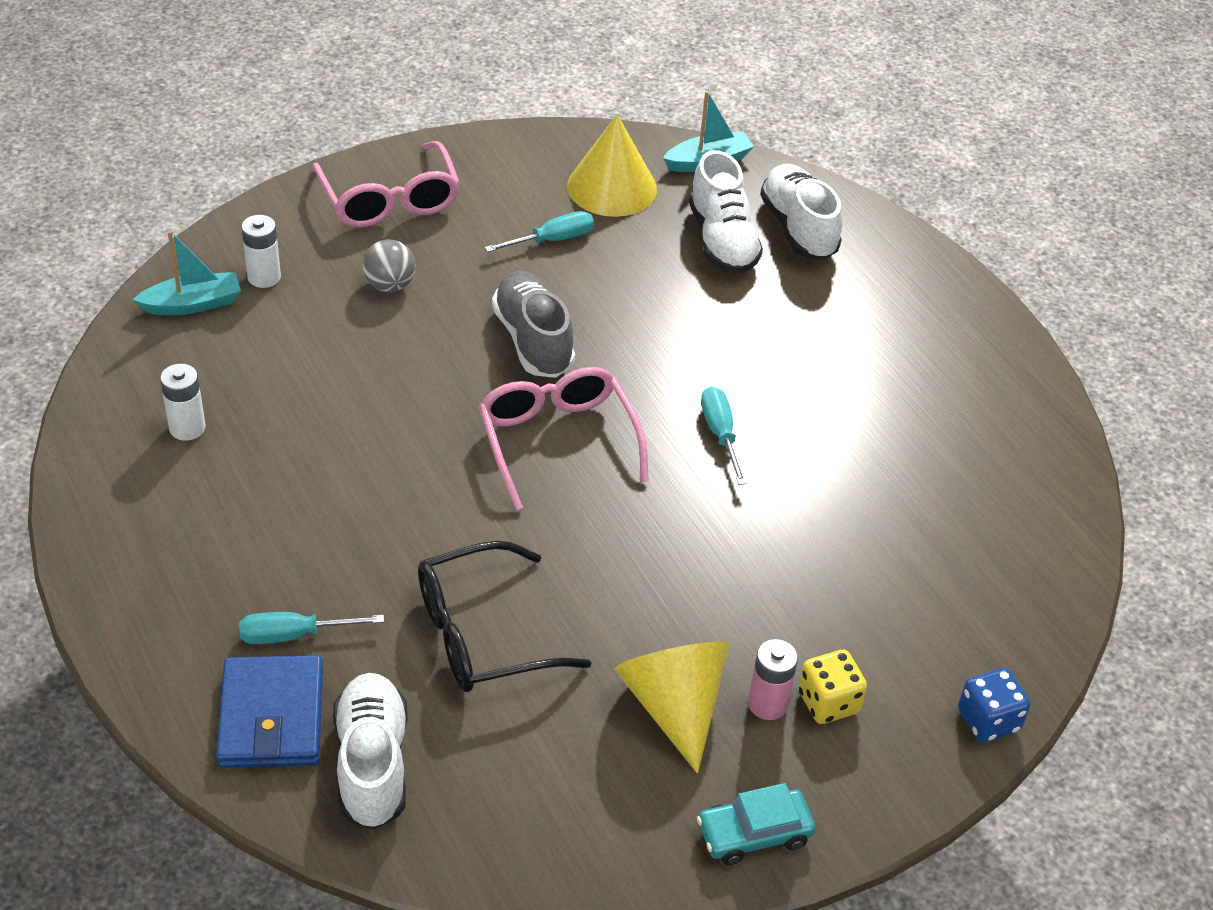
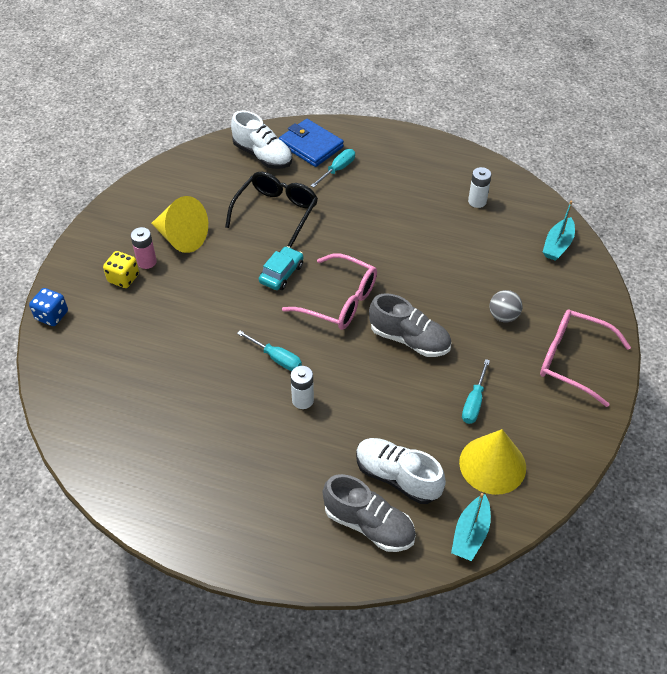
camera: 140 degrees right, 5 degrees up
white battery [241,215,281,288] -> white battery moved to [290,366,314,409]
turquoise car [697,783,816,865] -> turquoise car moved to [259,246,304,290]
white shoe [760,164,842,260] -> grey shoe [323,474,416,552]

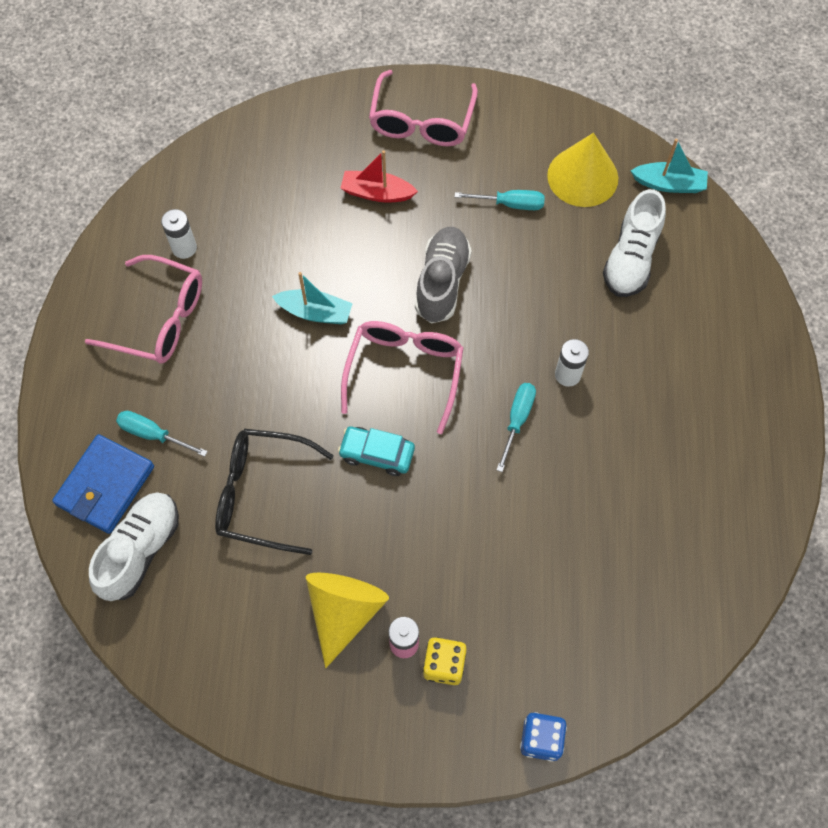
camera: 105 degrees left, 15 degrees up
grey shoe [323,474,416,552] -> none
grey ball [489,290,523,322] -> red boat [340,150,418,202]
turquoise boat [543,201,575,261] -> turquoise boat moved to [272,272,353,324]
none -> pink glasses [85,255,202,364]

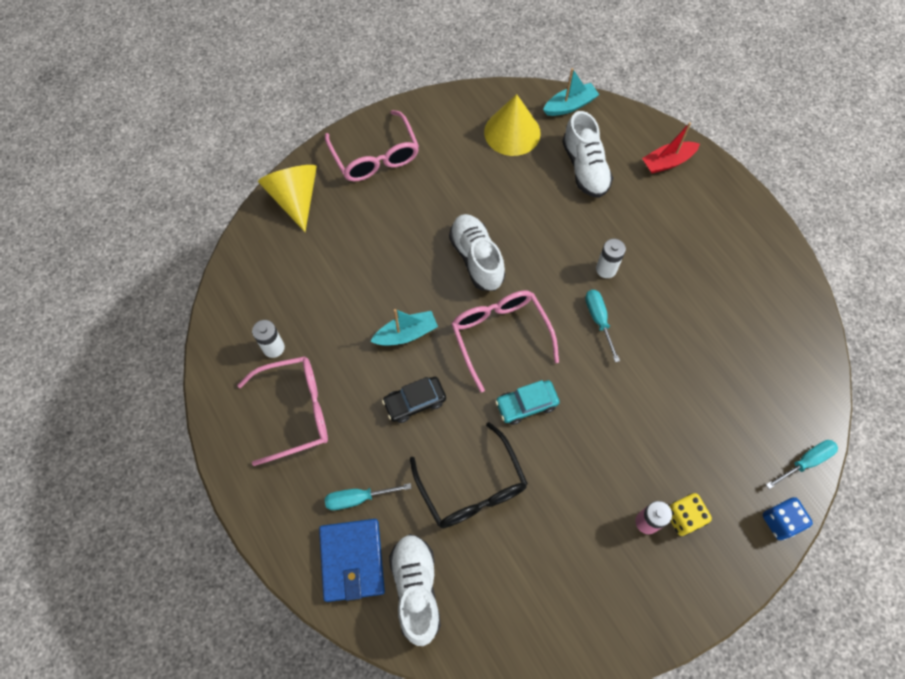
camera: 35 degrees left, 0 degrees up
black glasses [215,429,334,555] -> black glasses turned 90 degrees counterclockwise [410,422,528,528]
yellow cone [306,573,389,668] -> yellow cone moved to [258,165,317,232]
red boat [340,150,418,202] -> red boat moved to [642,122,700,174]
grey shoe [415,227,472,324] -> white shoe [449,214,505,291]
turquoise screwdriver [455,190,545,210] -> turquoise screwdriver moved to [766,440,838,489]
none -> black car [382,377,446,423]

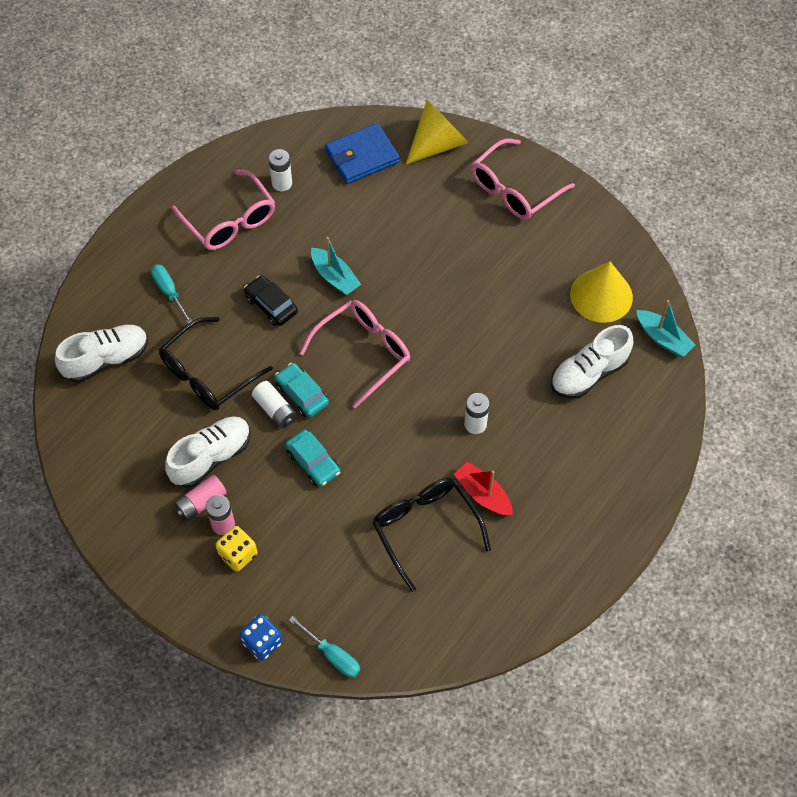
camera: 70 degrees right, 5 degrees down
blue wallet [319,519,385,602] -> blue wallet moved to [325,123,400,184]
white shoe [449,214,505,291] -> white shoe moved to [165,416,251,488]
turquoise screwdriver [585,290,620,362] -> none
red boat [642,122,700,174] -> red boat moved to [454,462,513,516]
none -> pink battery [174,475,227,521]
none -> white battery [252,381,297,428]
none -> turquoise car [285,430,340,487]
none -> black glasses [372,478,491,592]

